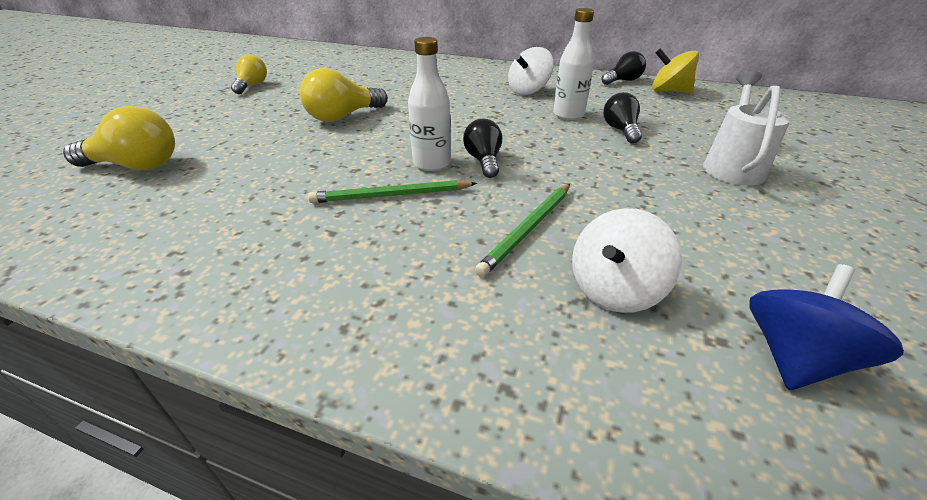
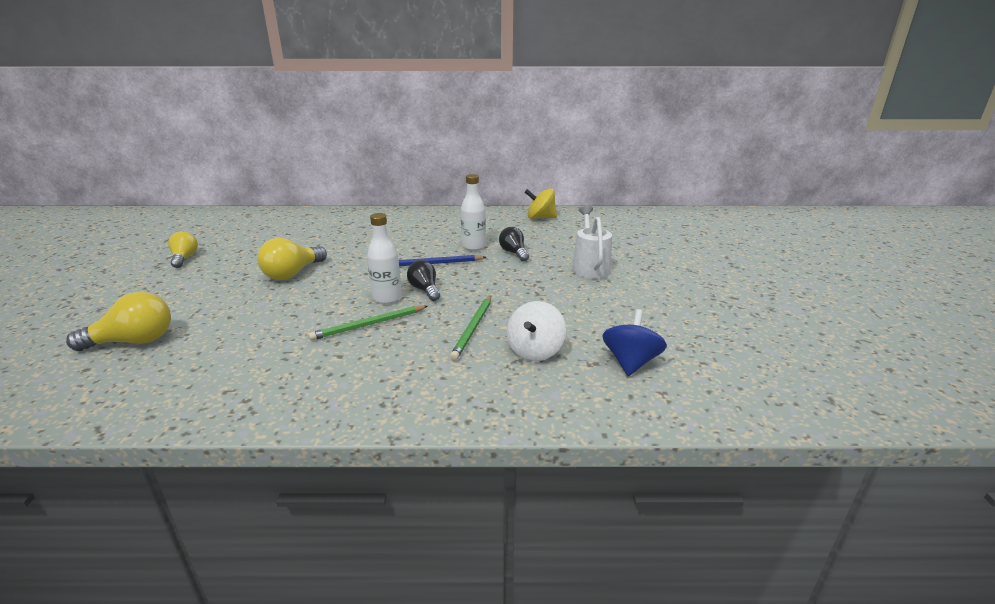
camera: 20 degrees left, 10 degrees down
white spinning top [508,47,554,95] -> none
black light bulb [602,51,646,85] -> none
none -> blue pencil [398,255,486,266]

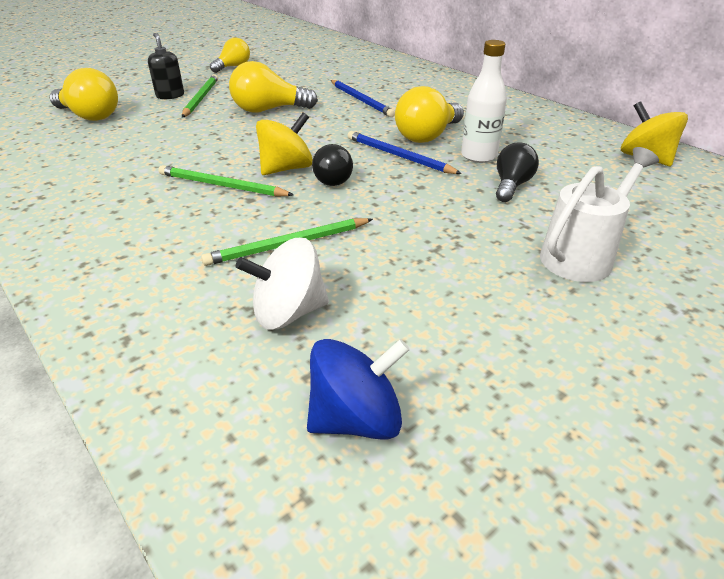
camera: 50 degrees right, 10 degrees up
white bottle [367,213,402,304] -> yellow spinning top [256,112,313,175]
black light bulb [407,260,440,301] -> black light bulb turned 150 degrees clockwise [312,144,353,186]
none -> black soap dispenser [148,33,184,99]
none -> green pencil [182,74,218,118]
none -> blue pencil [331,80,395,117]
none -> yellow light bulb [395,86,464,143]

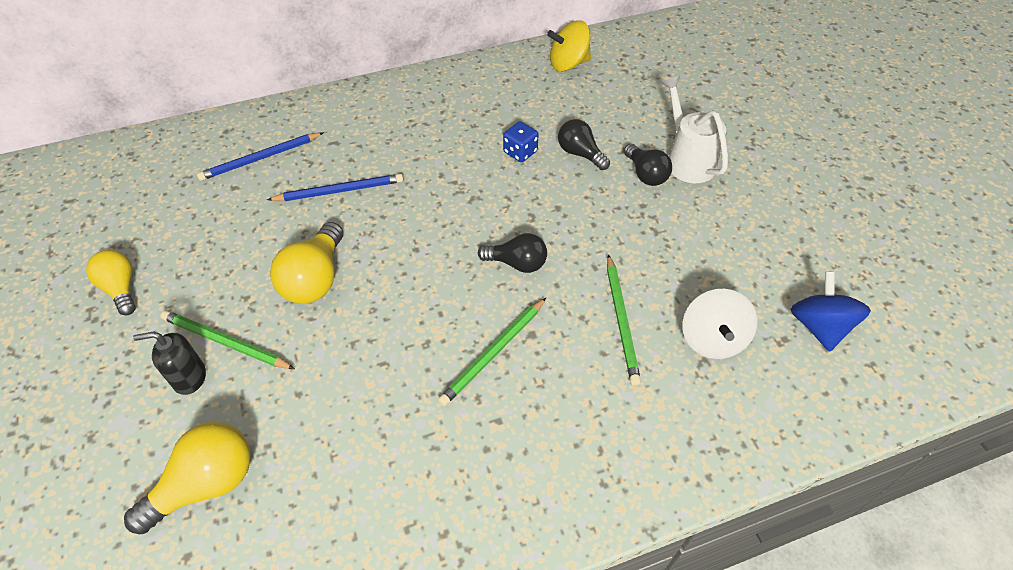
camera: 70 degrees left, 15 degrees up
yellow spinning top [256,112,313,175] -> none
blue pencil [347,131,462,174] -> blue pencil moved to [197,132,324,181]
yellow light bulb [395,86,464,143] -> none
white bottle [461,40,507,163] -> blue dice [503,121,539,162]
none -> black light bulb [624,144,672,186]

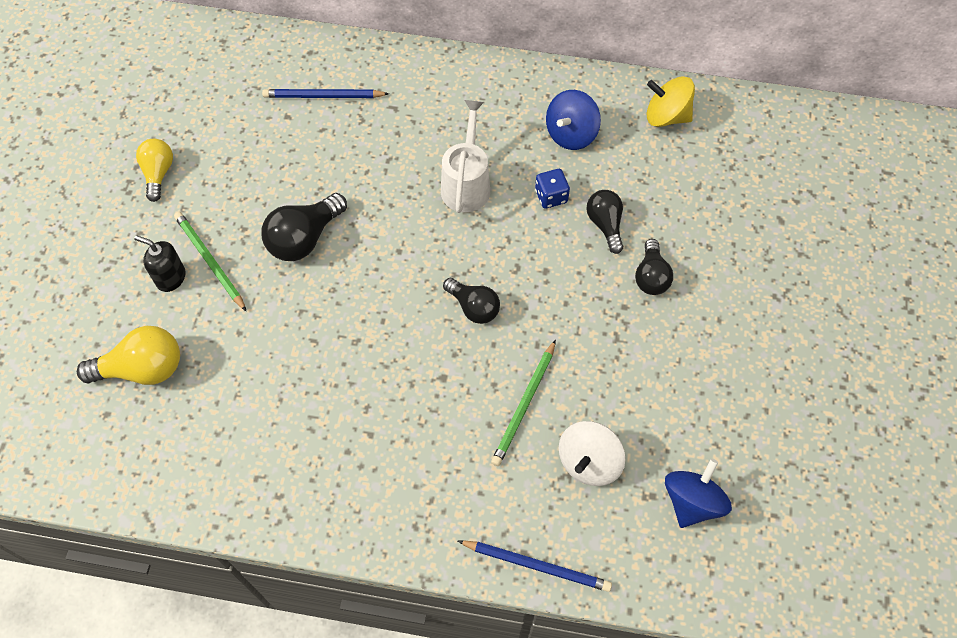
camera: 30 degrees right, 10 degrees up
blue pencil [267,174,403,201] -> blue pencil moved to [458,540,612,592]
yellow light bulb [270,222,343,304] -> black light bulb [261,193,347,261]
green pencil [438,298,546,406] -> none
white watering can [661,76,728,183] -> white watering can moved to [441,100,490,213]
none -> blue spinning top [546,90,601,150]

